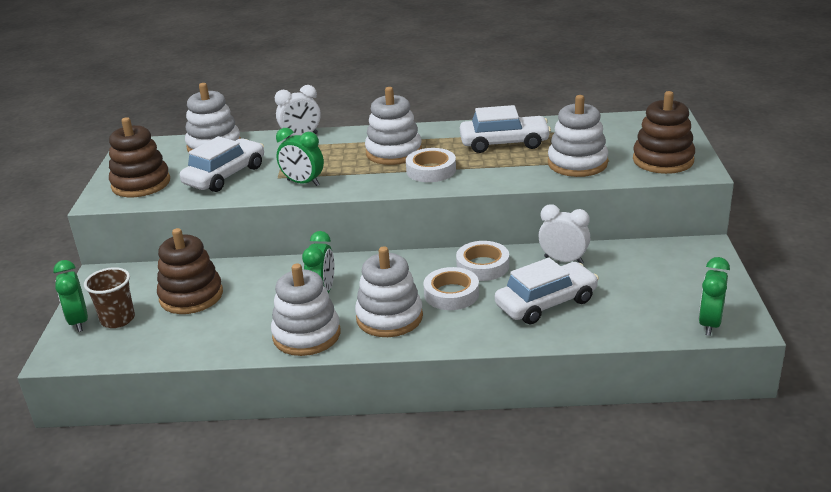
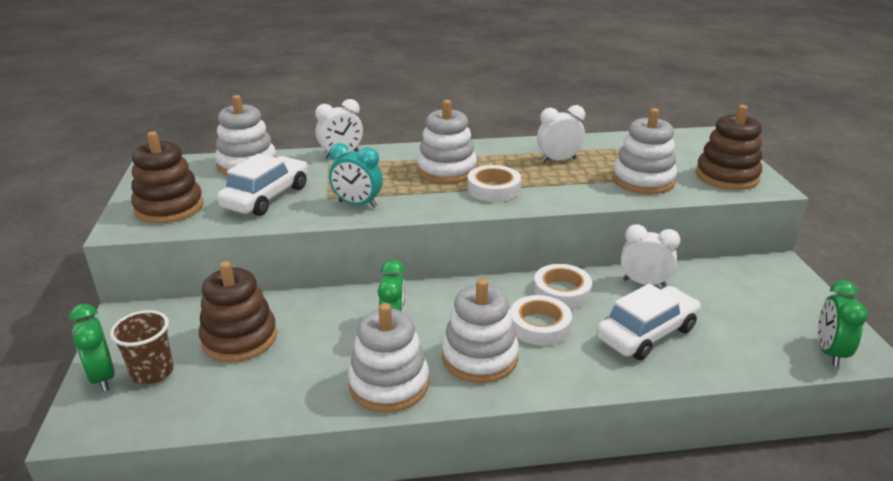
camera: 10 degrees left, 0 degrees up
green clock [276,128,324,186] -> turquoise clock [329,143,383,208]
white car [460,105,551,153] -> white clock [537,105,585,162]

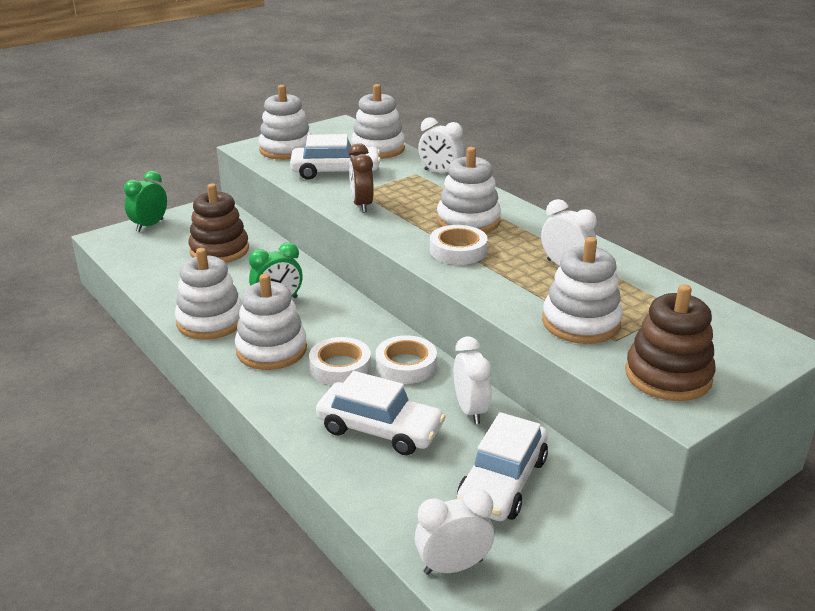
camera: 60 degrees right, 0 degrees up
brown cup [110,310,174,385] -> none
brown stacking toy [131,131,203,224] -> white stacking toy [258,85,312,160]
turquoise clock [329,143,383,208] -> brown clock [349,143,374,213]
green clock [818,280,868,367] -> white clock [415,489,494,575]
none -> white car [457,412,548,521]

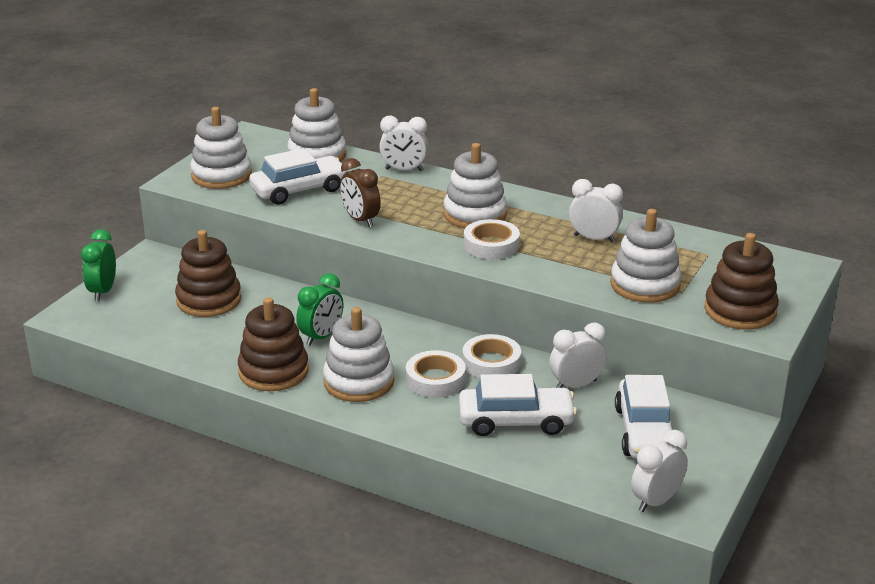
camera: 25 degrees left, 0 degrees up
white stacking toy [175,248,242,340] -> brown stacking toy [238,297,309,391]
white clock [454,336,492,424] -> white clock turned 75 degrees counterclockwise [550,323,607,388]

